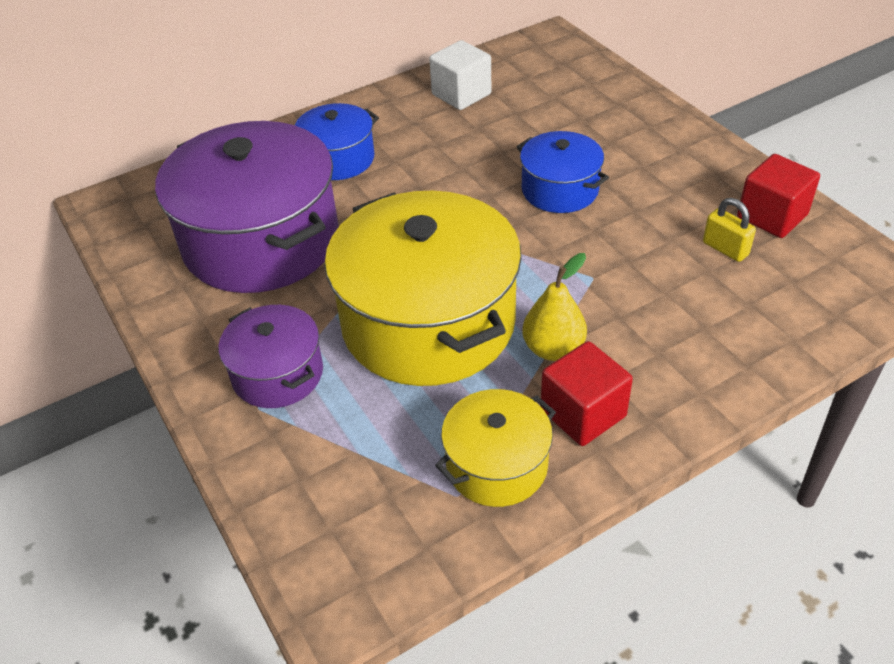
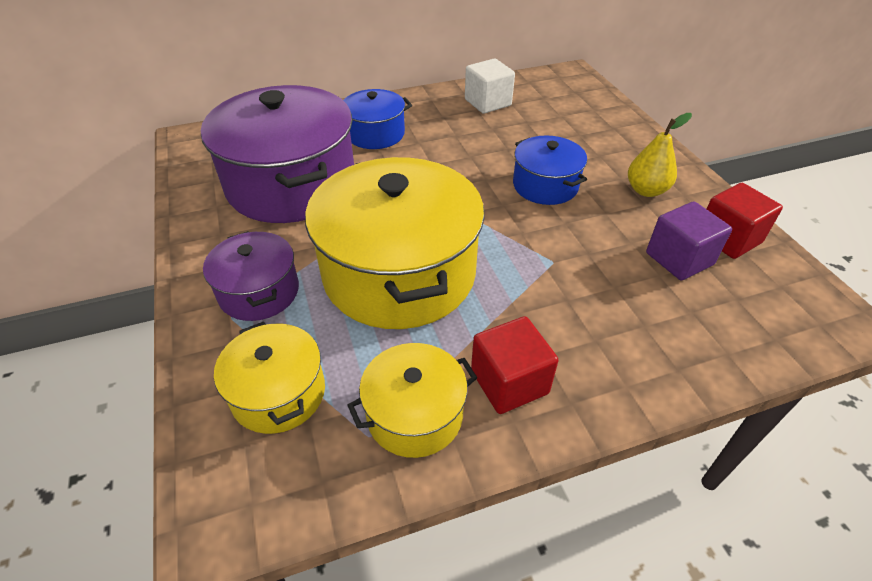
camera: 10 degrees right, 0 degrees up
yellow pear [523,253,587,361] -> yellow pear moved to [628,113,692,197]
yellow padlock [703,198,756,262] -> purple cube [646,201,732,280]
none -> yellow pot [214,321,325,434]

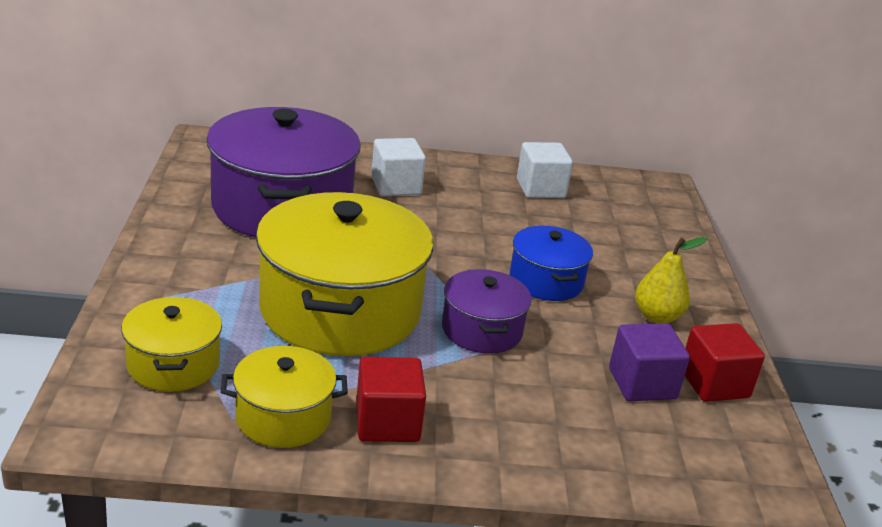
camera: 15 degrees right, 15 degrees down
purple pot [203,231,299,321] -> purple pot moved to [442,269,532,354]
blue pot [343,89,412,149] -> white cube [371,138,426,196]

